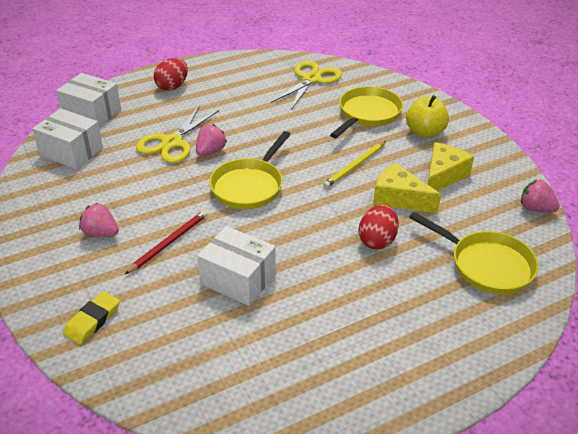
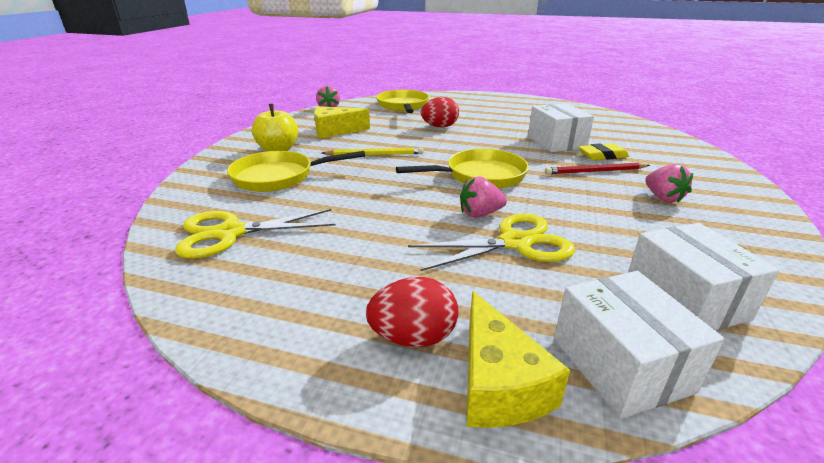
camera: 135 degrees left, 10 degrees down
yellow eraser [63,291,120,345] -> yellow eraser moved to [578,143,629,160]
yellow cheese [373,163,441,213] -> yellow cheese moved to [467,291,570,428]

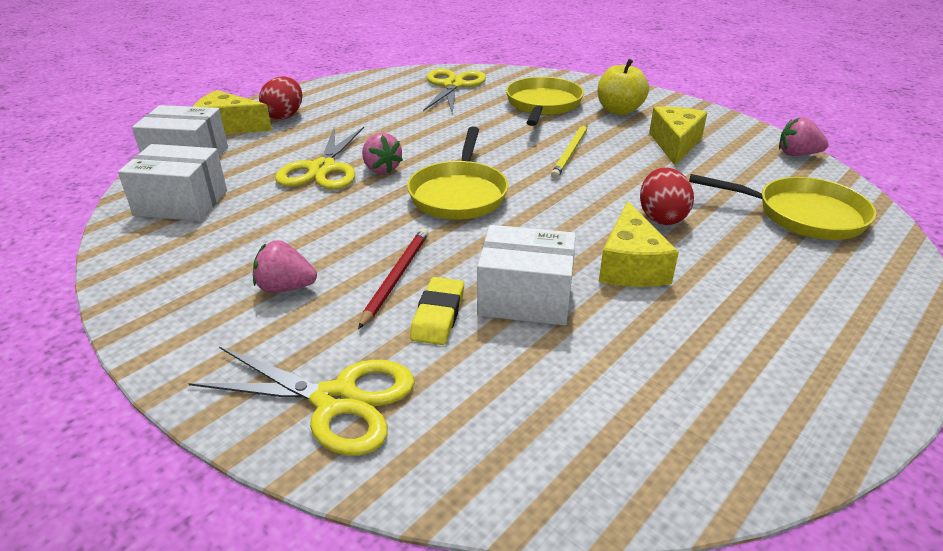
camera: 115 degrees right, 5 degrees up
pink strawberry [460,176,507,217] -> pink strawberry turned 135 degrees clockwise [362,133,403,174]
none -> yellow scissors [188,346,415,456]
none -> yellow cheese [599,201,679,287]

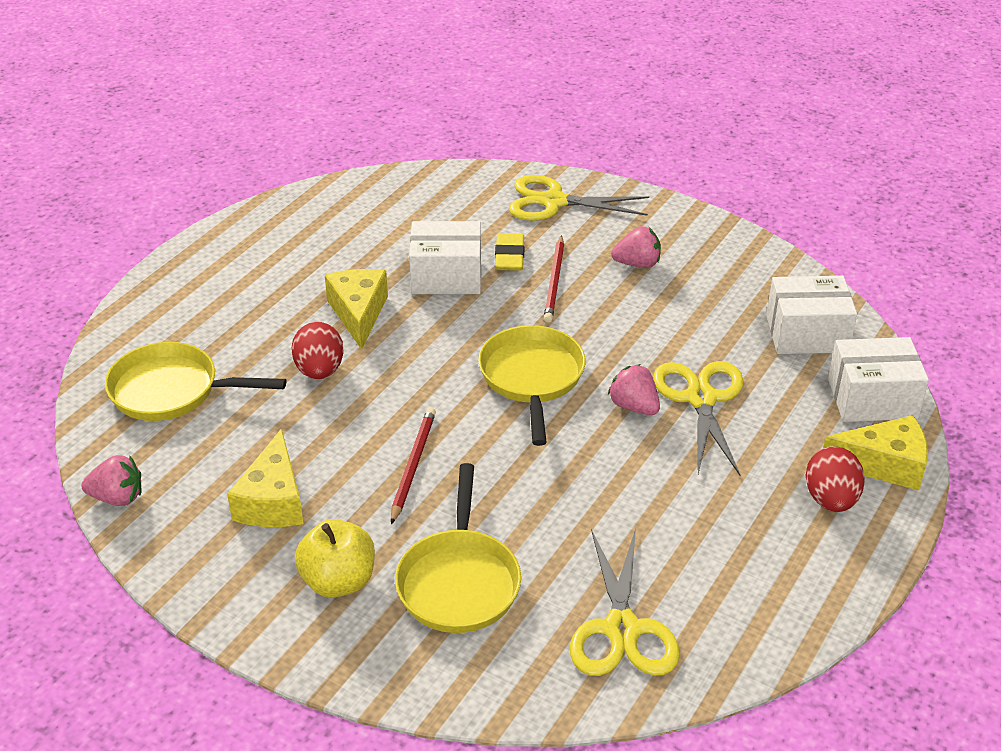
camera: 170 degrees right, 5 degrees up
yellow pencil [551,123,587,178] -> red pencil [391,408,436,524]

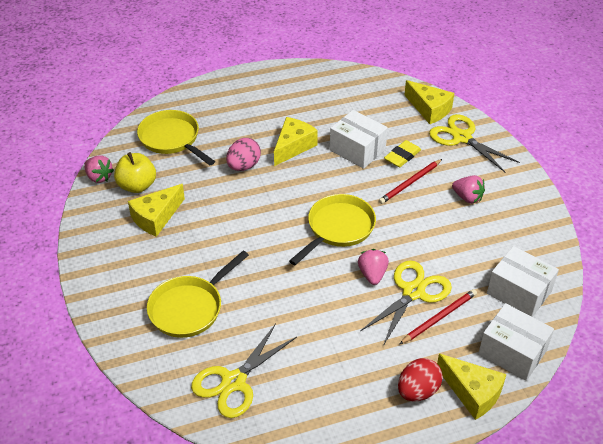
camera: 40 degrees right, 5 degrees up
red egg [292,322,344,379] -> pink egg [226,138,261,171]
yellow apple [295,519,375,598] -> yellow apple moved to [114,152,156,193]
red pencil [391,408,436,524] -> red pencil moved to [400,289,477,344]
none -> yellow cheese [404,80,454,124]

